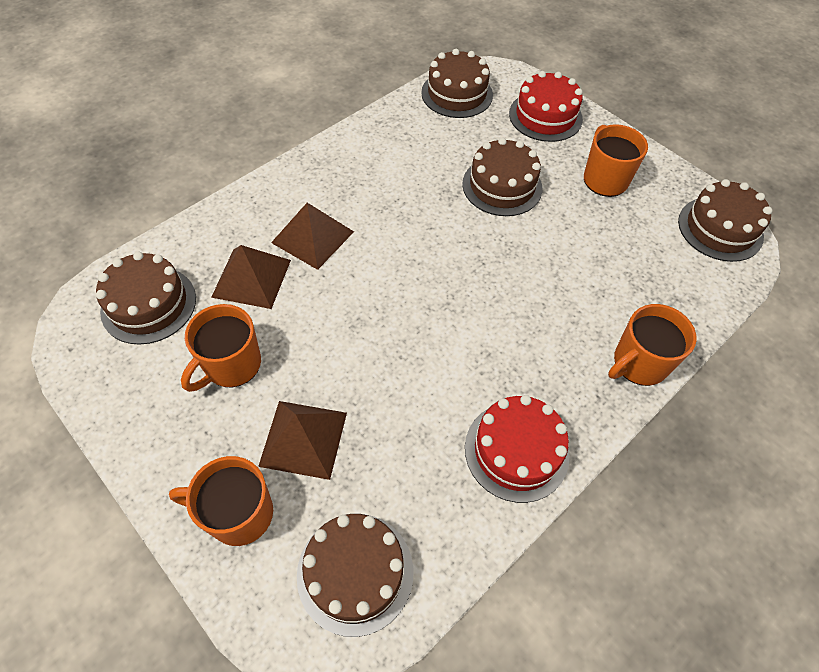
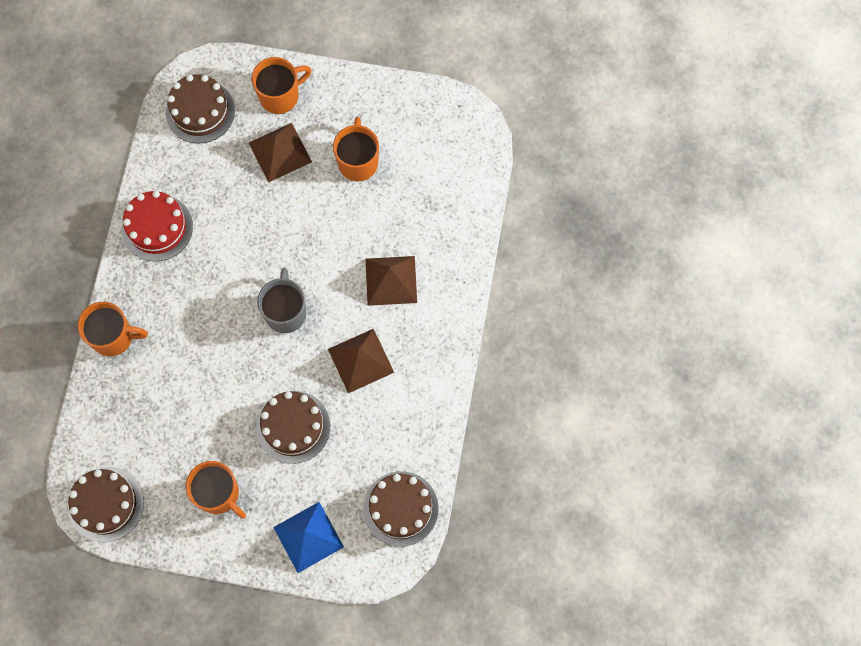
camera: 145 degrees right, 15 degrees up
brown cake [96,252,196,345] -> none
brown pyramid [211,245,291,309] -> brown pyramid moved to [328,329,394,393]
red cake [509,71,583,142] -> blue pyramid [273,502,344,573]
orange mug [608,304,697,386] -> orange mug turned 75 degrees clockwise [78,302,148,356]
none -> grey mug [257,268,306,333]

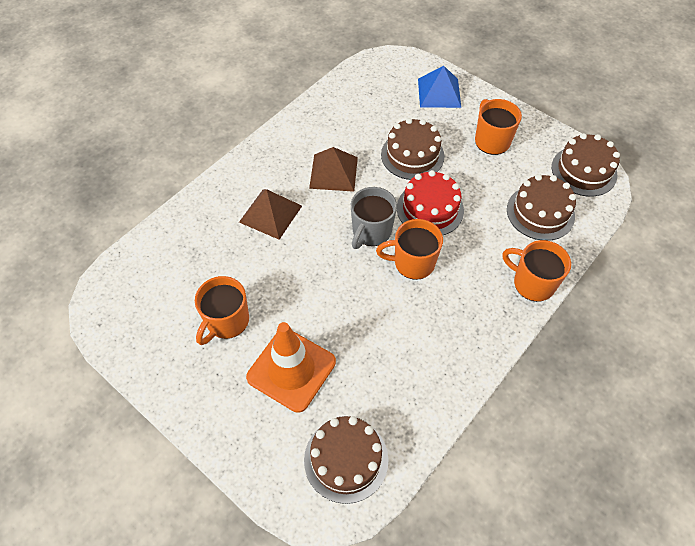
camera: 150 degrees left, 15 degrees down
red cake [122,191,193,261] -> red cake moved to [397,170,464,235]
brown pyramid [249,123,312,182] -> orange traffic cone [246,322,336,413]
orange mug [252,57,311,114] -> orange mug moved to [376,219,443,280]
brown cake [363,471,439,547] -> brown cake moved to [507,174,576,241]

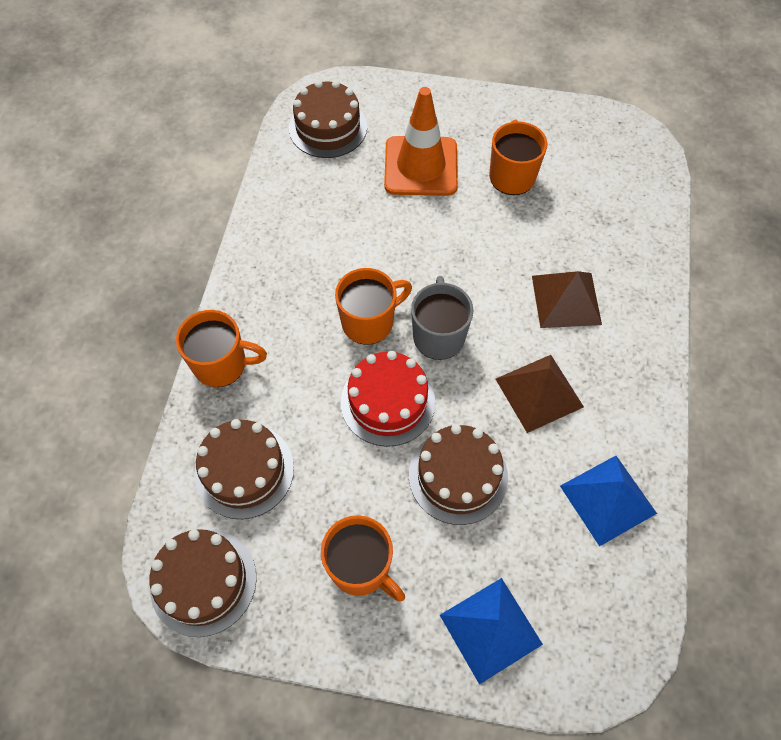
camera: 150 degrees right, 5 degrees up
none -> blue pyramid [560,456,657,546]

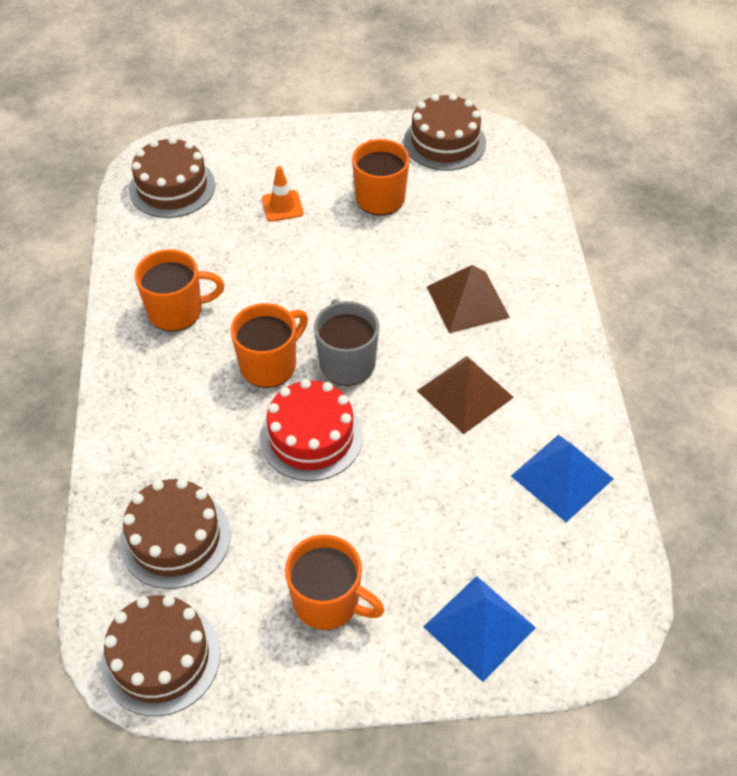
camera: 15 degrees left, 10 degrees down
orange mug [176,310,267,387] -> orange mug moved to [134,249,225,331]
orange traffic cone [384,87,458,196] -> orange traffic cone [262,166,303,222], size x0.48
brown cake [409,424,508,525] -> brown cake moved to [404,93,486,171]

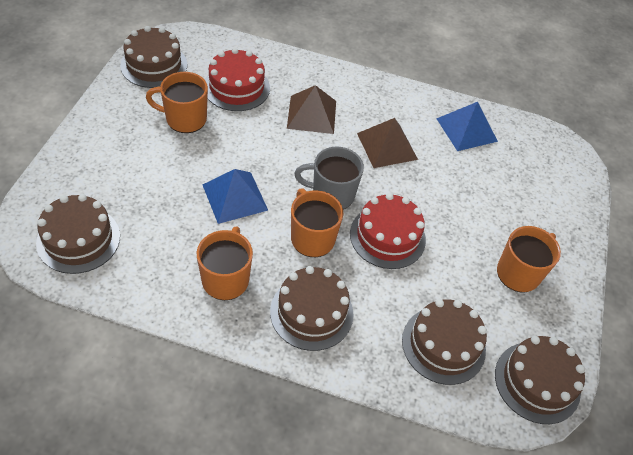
camera: 75 degrees left, 0 degrees up
orange traffic cone [262,166,303,222] -> none
blue pyramid [424,576,536,682] -> blue pyramid moved to [202,169,268,224]
none -> red cake [205,48,270,111]
none -> brown cake [270,266,353,351]

